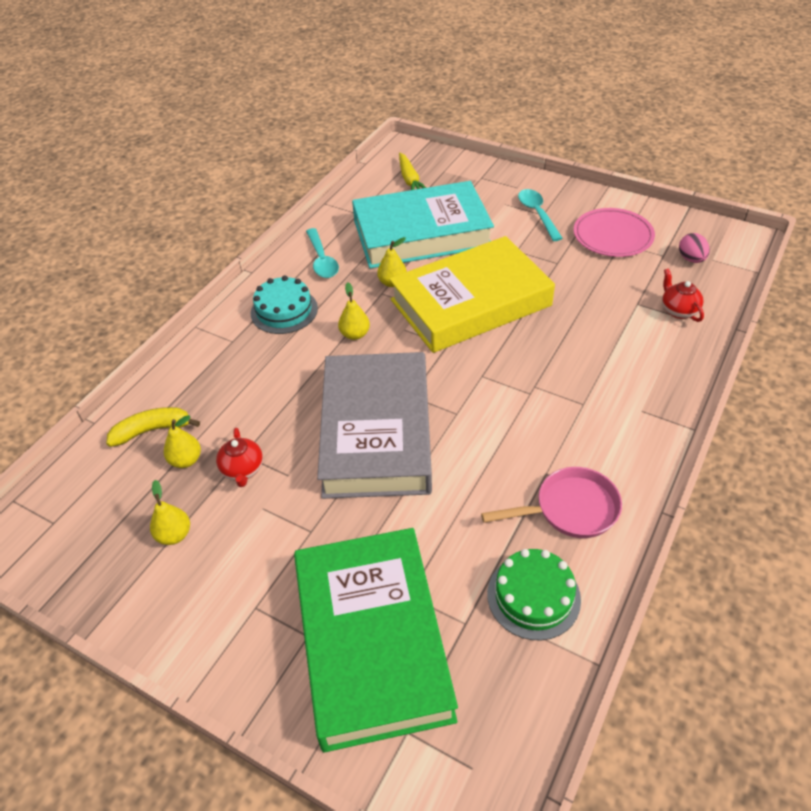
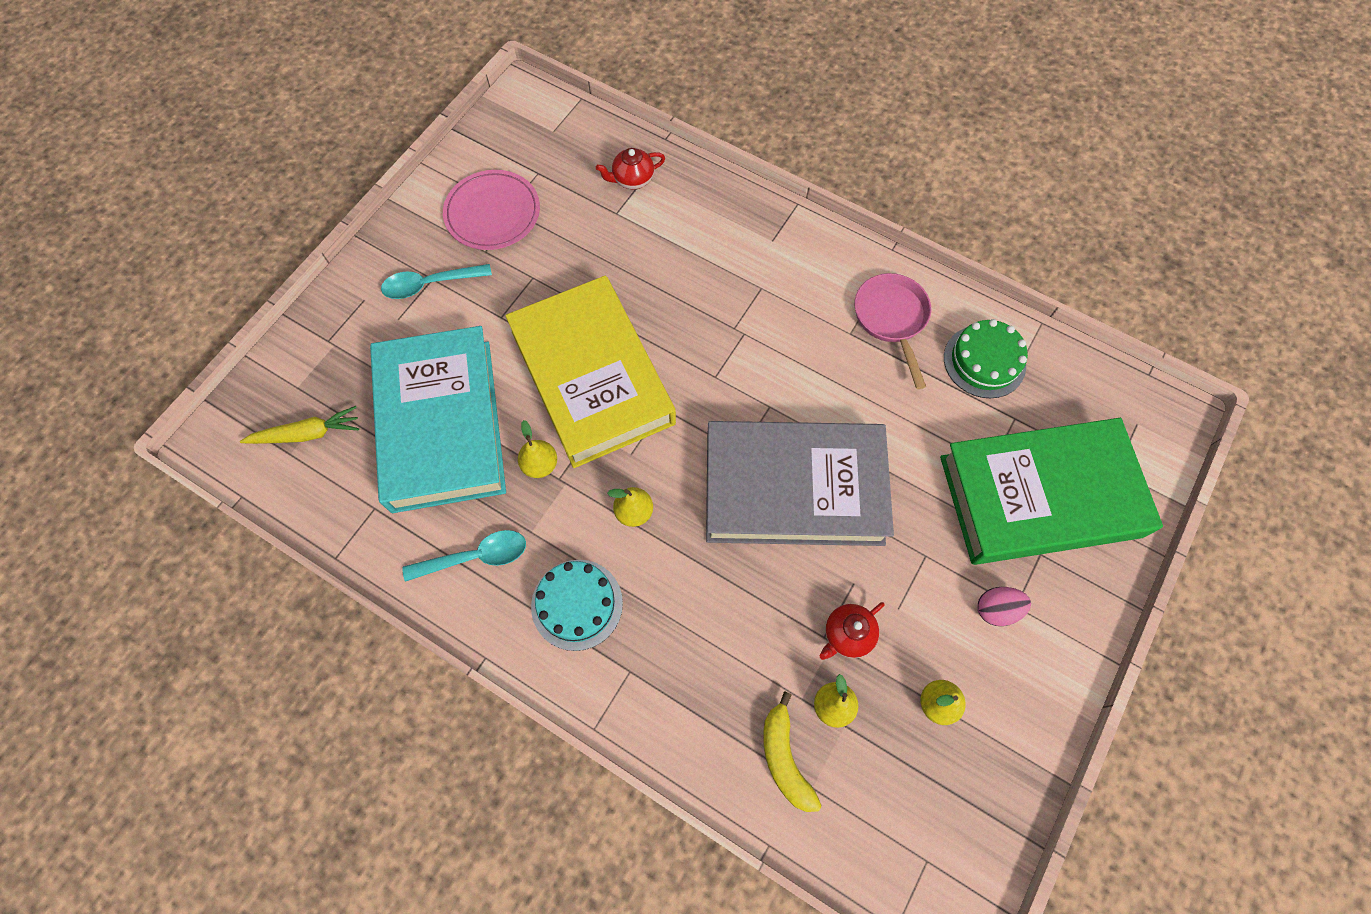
camera: 90 degrees left, 20 degrees up
red teapot [216,428,263,487] -> red teapot turned 150 degrees clockwise [819,602,884,660]
pink egg [679,233,710,263] -> pink egg moved to [977,587,1031,626]

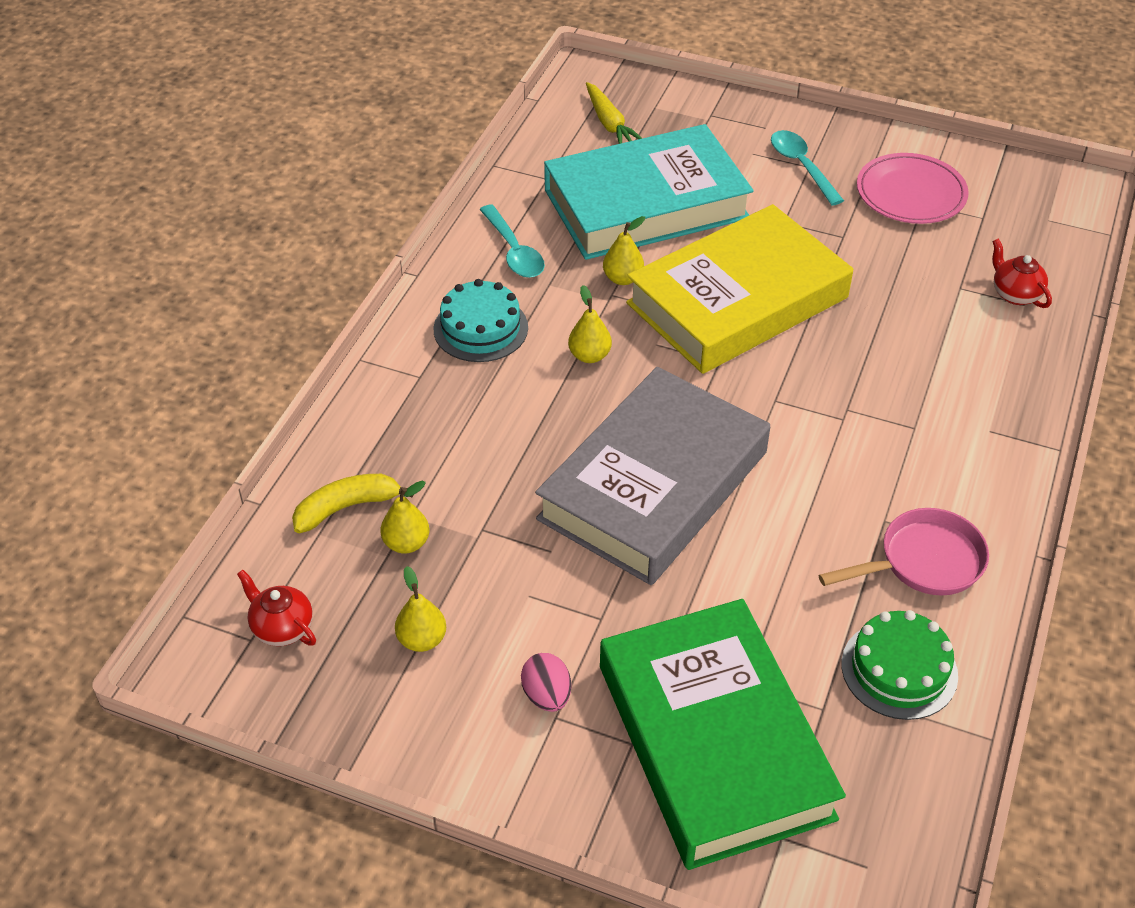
camera: 80 degrees right, 20 degrees down
grey book [706,421,894,546] -> grey book turned 45 degrees clockwise [535,367,770,585]
red teapot [819,602,884,660] -> red teapot moved to [237,570,316,646]

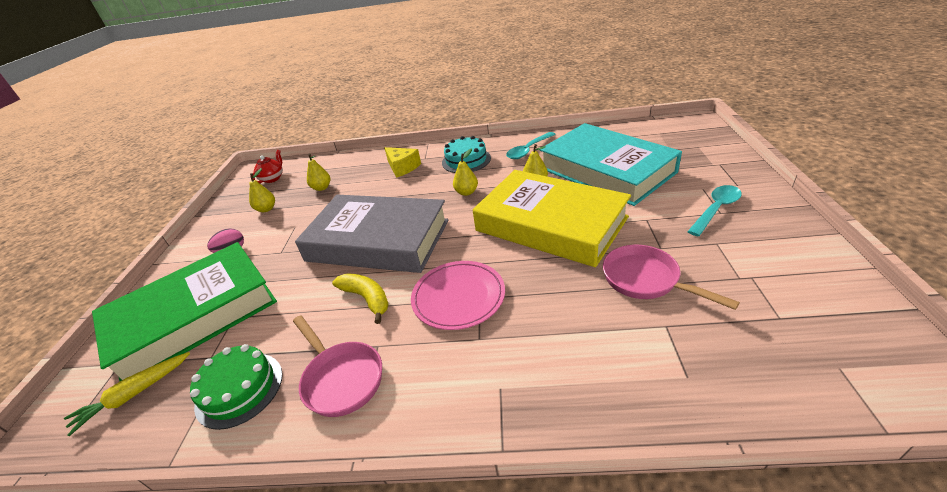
camera: 75 degrees right, 10 degrees down
yellow banana [292,474,413,533] -> yellow banana moved to [332,273,389,324]
yellow carrot [586,82,642,144] -> yellow carrot moved to [64,352,190,436]
pink plate [857,153,969,224] -> pink plate moved to [411,261,505,330]
red teapot [992,239,1052,308] -> none
none -> yellow cheese [384,147,421,178]
none -> pink pan [603,245,740,310]

